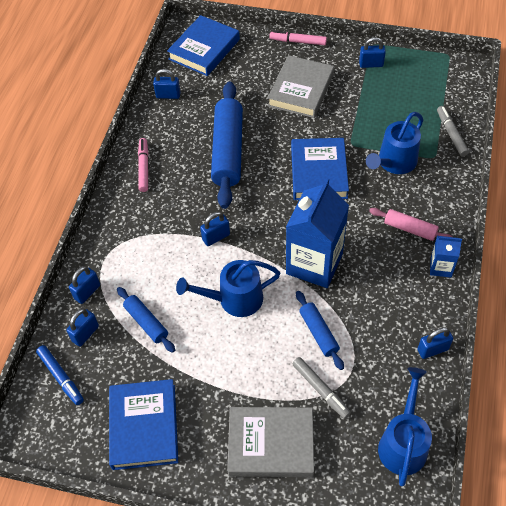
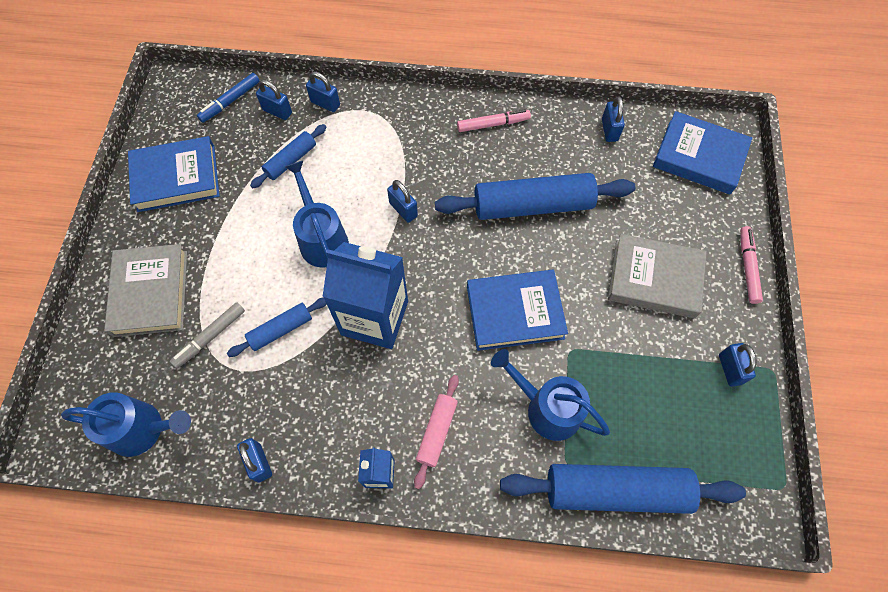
camera: 80 degrees right, 10 degrees up
grey marker [437,106,469,157] -> blue rolling pin [500,464,746,514]

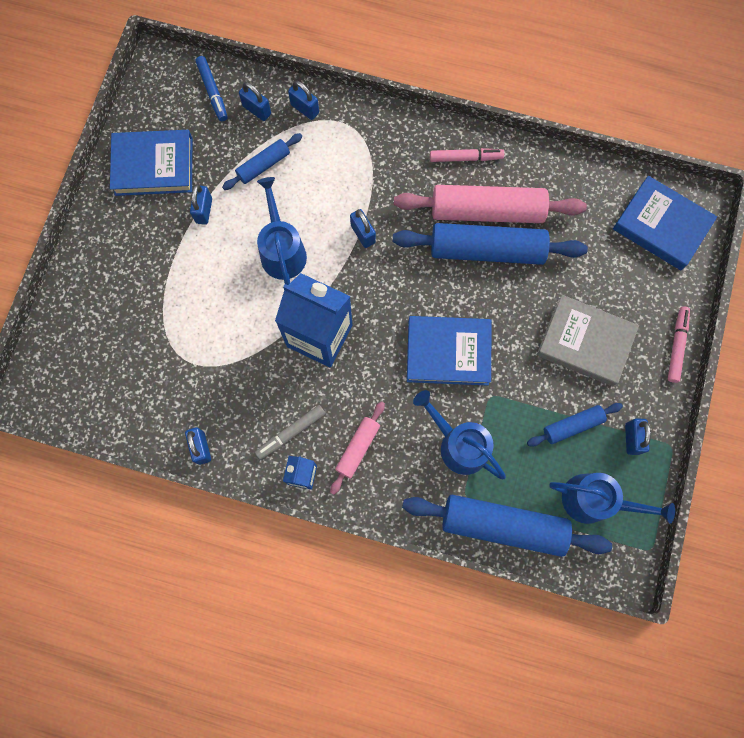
camera: 10 degrees right, 10 degrees up
blue watering can [61,392,191,457] -> blue watering can moved to [549,473,675,524]
grey book [104,244,187,337] -> none
grey marker [170,302,245,368] -> grey marker moved to [255,405,326,460]
blue marker [197,73,260,123] -> blue marker turned 75 degrees counterclockwise [196,56,228,121]
blue rolling pin [227,297,327,357] -> blue rolling pin moved to [527,403,623,447]
blue padlock [602,96,625,142] -> blue padlock moved to [190,184,212,225]
none -> pink rolling pin [394,185,587,223]

